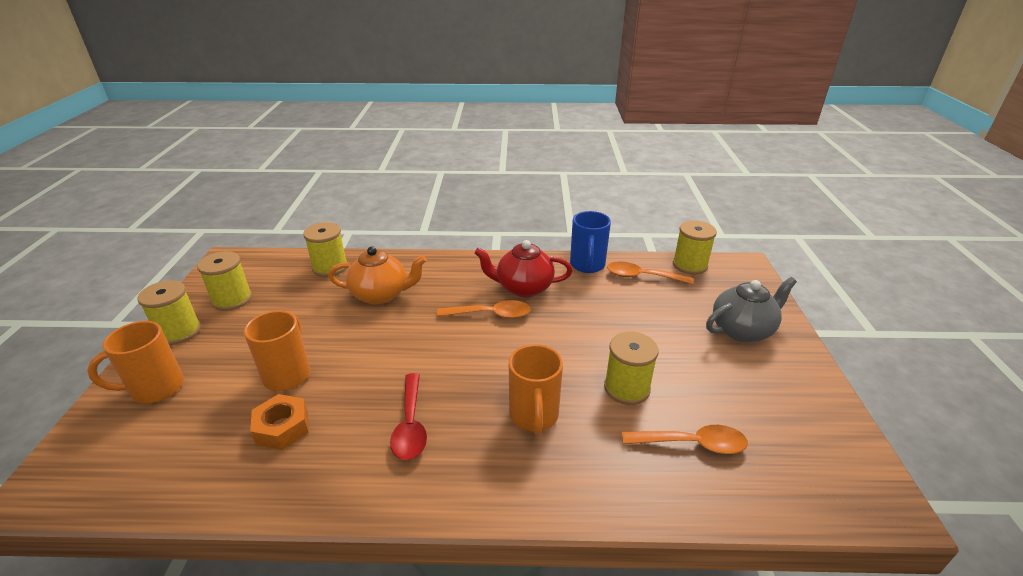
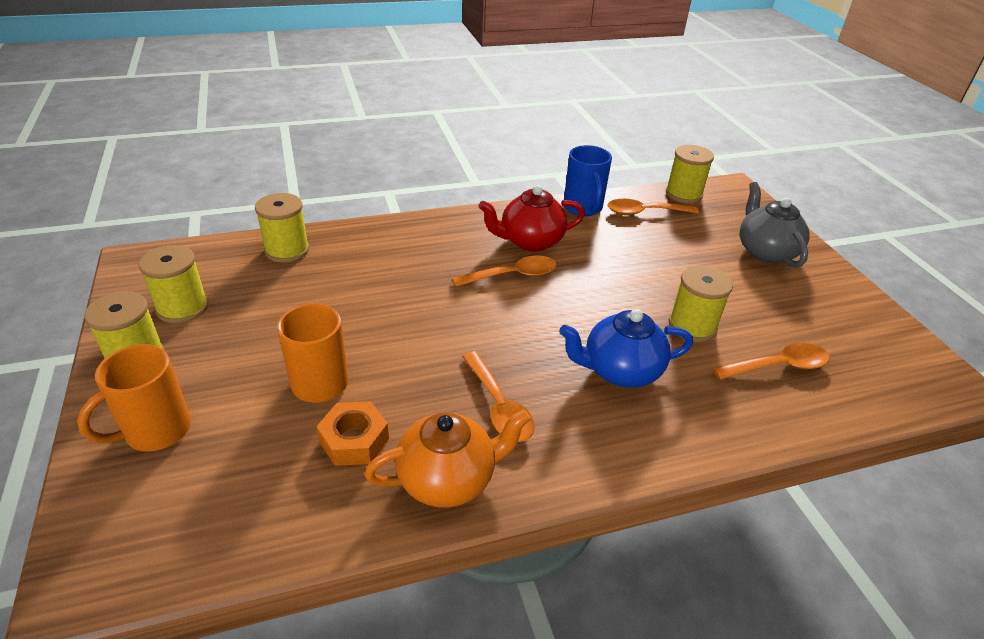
camera: 20 degrees left, 5 degrees up
orange teapot [328,246,427,305] -> orange teapot moved to [365,409,531,508]
red spoon [390,373,427,460] -> orange spoon [462,351,535,442]
orange mug [509,344,563,435] -> blue teapot [559,309,693,388]
grey teapot [706,277,797,342] -> grey teapot turned 60 degrees counterclockwise [740,182,810,268]

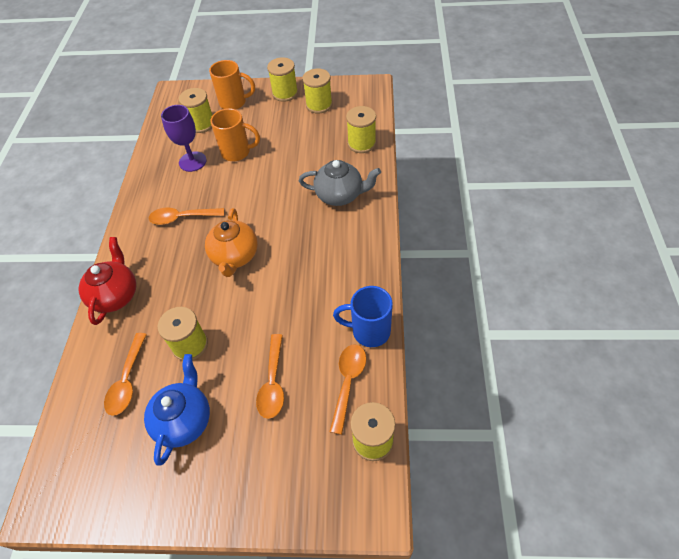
camera: 115 degrees right, 15 degrees up
orange mug [77,344,191,452] -> orange mug turned 120 degrees clockwise [209,60,255,109]
orange nut [316,401,389,466] -> purple goblet [161,105,207,172]
orange teapot [365,409,531,508] -> orange teapot moved to [205,208,258,277]
orange spoon [452,256,557,287] -> orange spoon moved to [256,334,284,419]
red teapot [478,185,585,252] -> red teapot moved to [79,237,136,325]
blue teapot [559,309,693,388] -> blue teapot moved to [144,354,210,466]
grey teapot [740,182,810,268] -> grey teapot moved to [299,160,381,206]
none -> yellow spool [179,88,212,133]

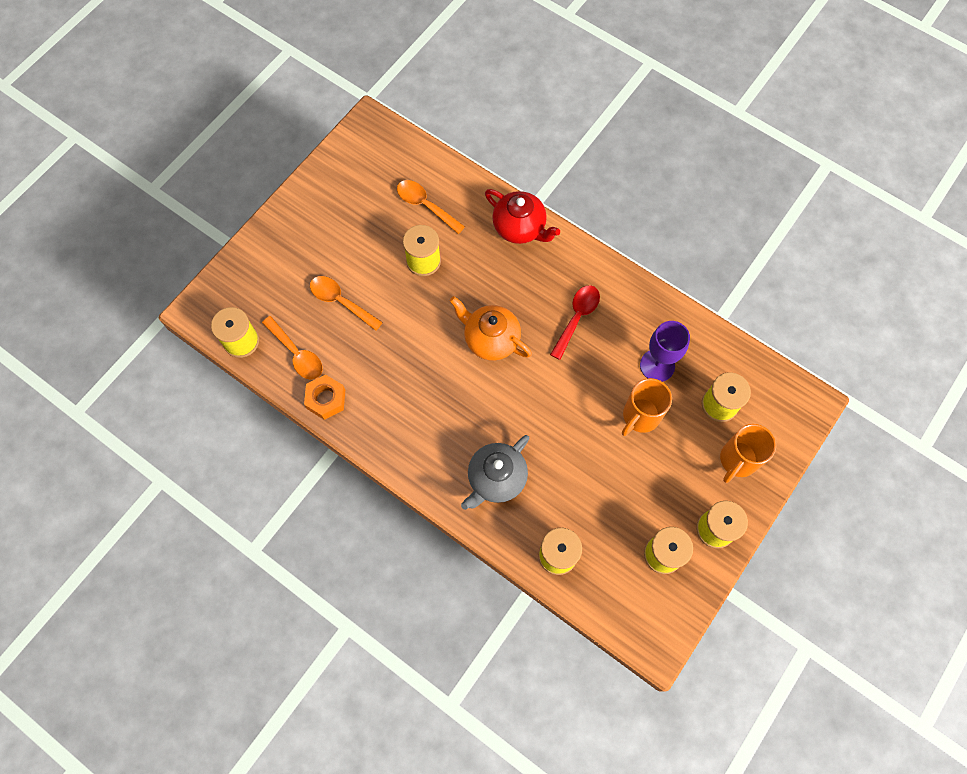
camera: 120 degrees right, 15 degrees up
blue teapot [144,354,210,466] -> none
orange spoon [149,207,224,225] -> red spoon [550,285,600,360]
blue mug [333,286,393,347] -> orange nut [304,374,345,420]

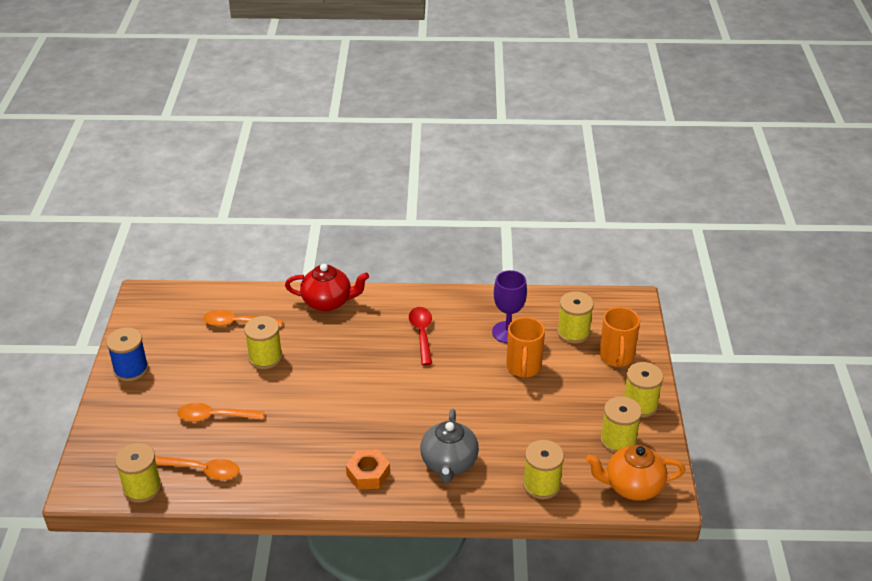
camera: 35 degrees left, 30 degrees down
orange nut [304,374,345,420] -> orange nut moved to [346,449,390,490]
orange teapot [450,296,532,361] -> orange teapot moved to [586,445,685,501]
none -> blue spool [106,327,149,381]

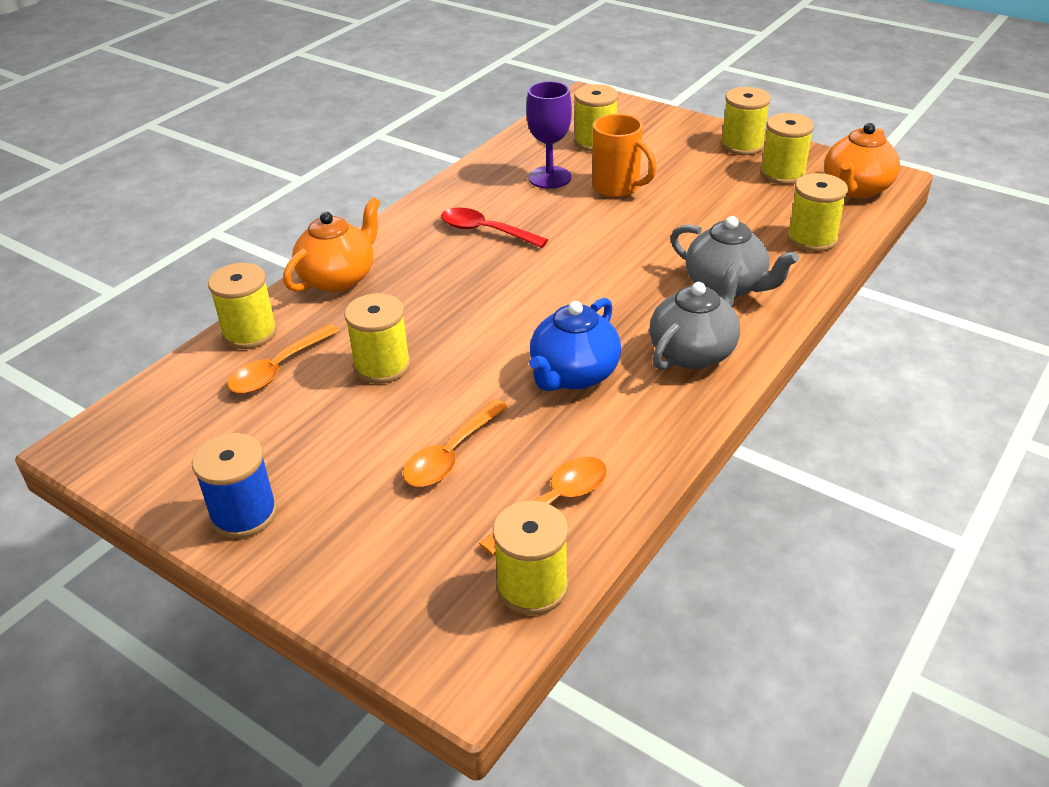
camera: 55 degrees left, 0 degrees up
red teapot [285,264,369,311] -> orange teapot [283,197,380,292]
orange nut [346,449,390,490] -> grey teapot [650,263,742,370]
orange mug [599,307,640,367] -> none
none -> yellow spool [208,263,277,349]
none -> blue teapot [529,298,621,391]

